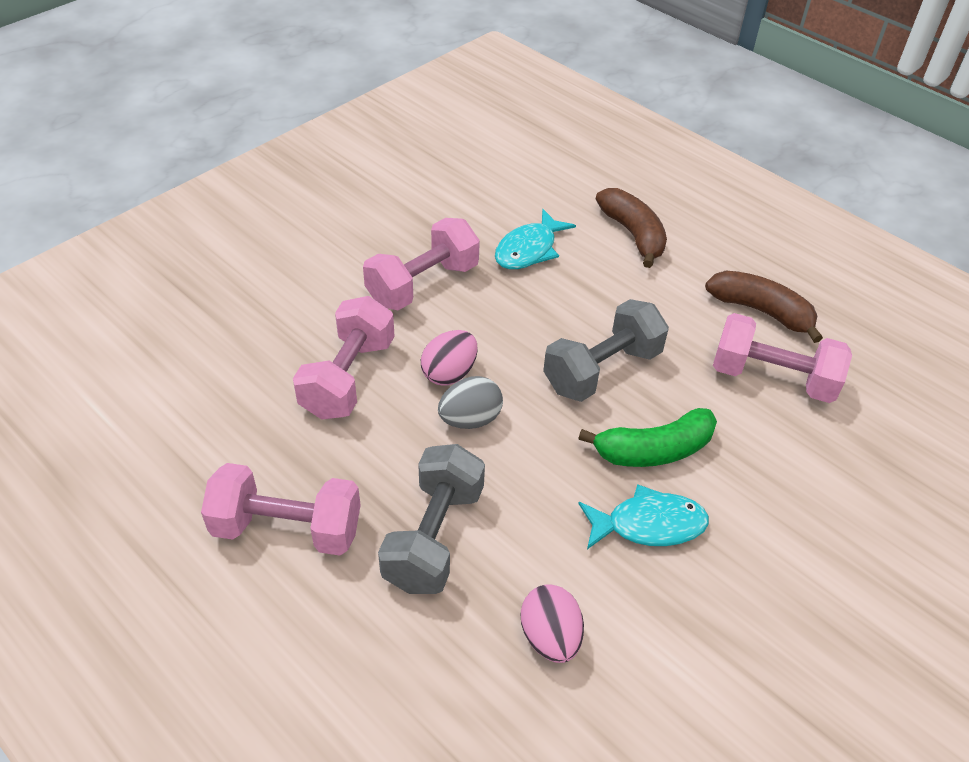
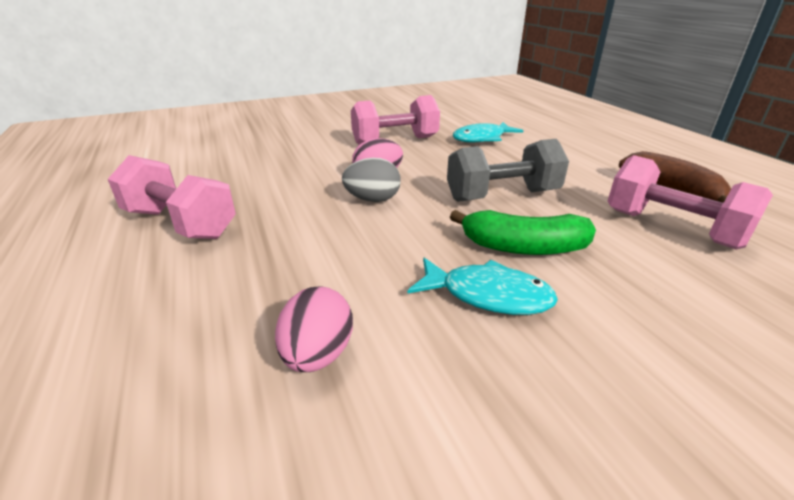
camera: 25 degrees right, 15 degrees down
pink dumbbell [293,296,395,420] -> none
grey dumbbell [378,444,485,594] -> none
brown banana [596,188,667,268] -> none

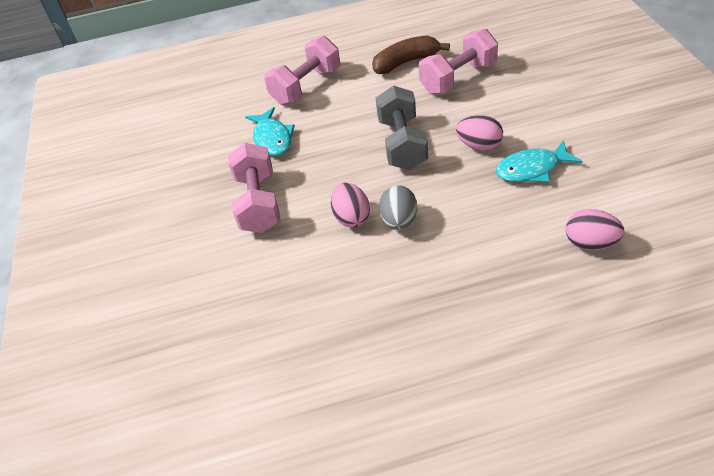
camera: 75 degrees left, 15 degrees up
pink dumbbell [108,155,236,239] -> pink dumbbell moved to [264,36,340,105]
turquoise fish [408,258,558,315] -> turquoise fish turned 135 degrees counterclockwise [496,140,583,183]
green banana [450,210,596,255] -> pink egg [456,115,503,151]

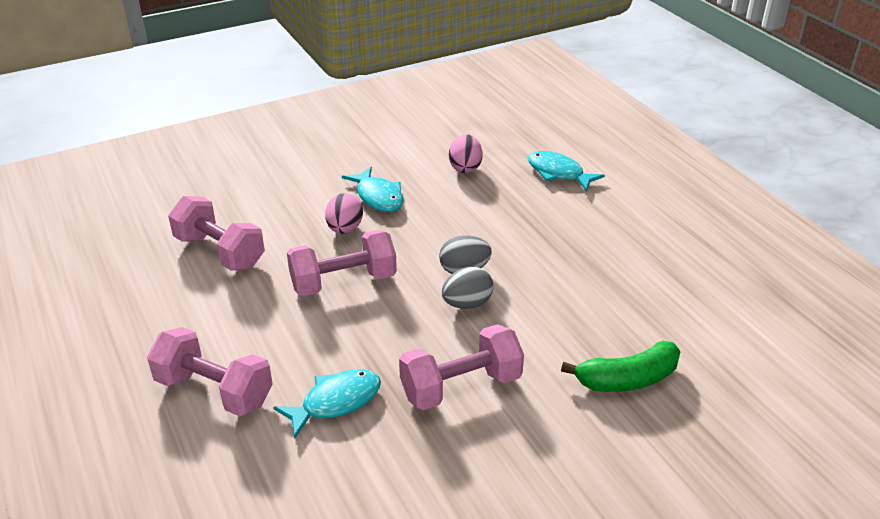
camera: 110 degrees left, 10 degrees down
pink egg [331,183,370,227] -> grey egg [442,267,493,309]
brown banana [372,36,450,74] -> none
grey dumbbell [376,86,428,170] -> pink dumbbell [287,230,397,297]
none -> turquoise fish [528,151,605,191]
none -> green banana [561,341,681,392]

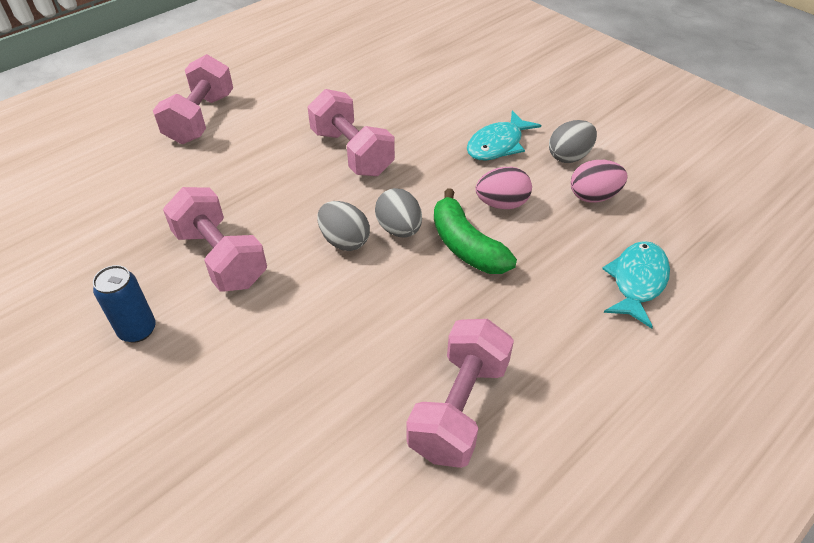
camera: 75 degrees right, 10 degrees up
pink dumbbell [168,196,265,271] -> pink dumbbell moved to [407,319,514,468]
turquoise fish [273,369,381,438] -> none
pink egg [325,193,363,234] -> pink egg moved to [476,167,532,209]
green banana [561,341,681,392] -> green banana moved to [434,188,517,274]
none -> blue can [93,265,156,343]
none -> grey egg [549,120,597,163]

